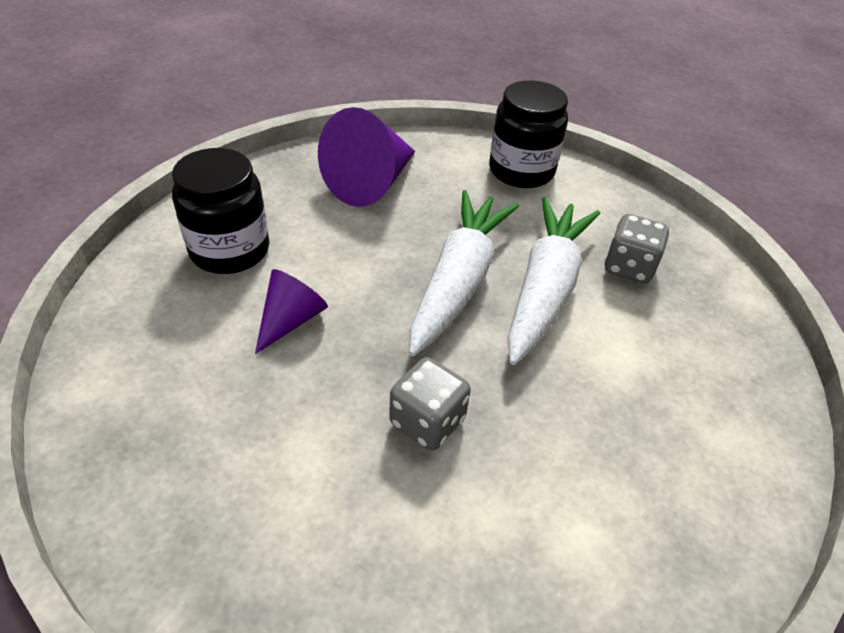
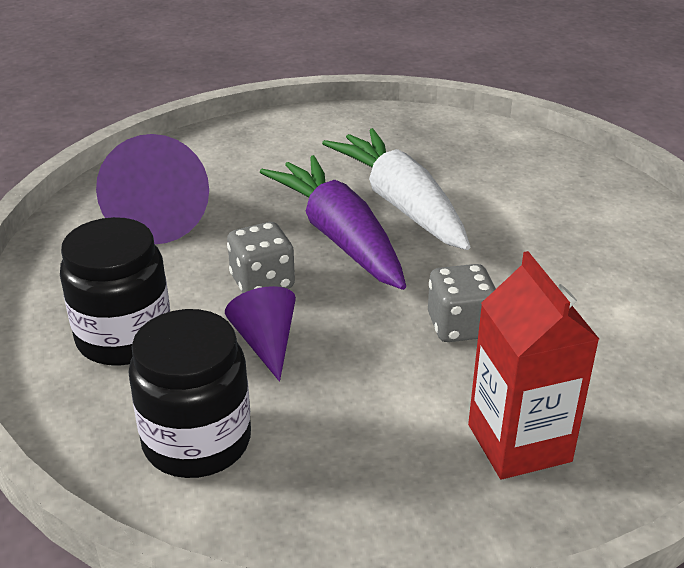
camera: 45 degrees left, 10 degrees down
white carrot [409,190,519,356] -> purple carrot [260,155,406,290]
black jar [489,80,568,188] -> black jar moved to [129,309,251,478]
grey dice [605,214,669,284] -> grey dice moved to [227,222,295,293]
none -> red carton [468,251,599,479]

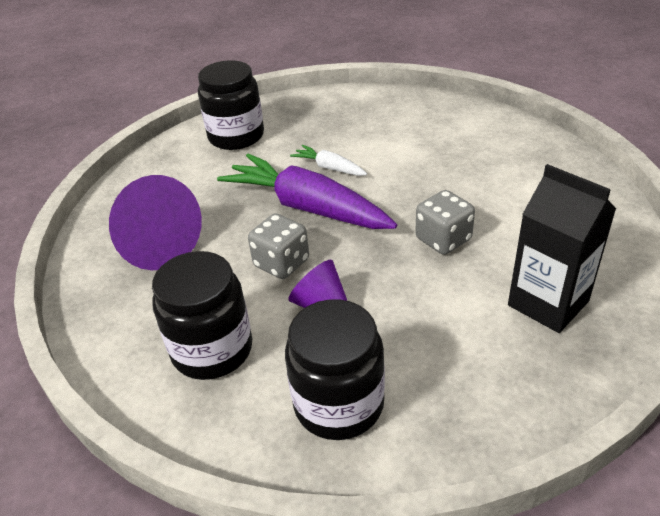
camera: 25 degrees left, 5 degrees up
white carrot [322,128,470,250] -> white carrot [290,145,367,176], size x0.47
red carton [468,251,599,479] -> black carton [508,164,616,333]
none -> black jar [198,60,264,150]

